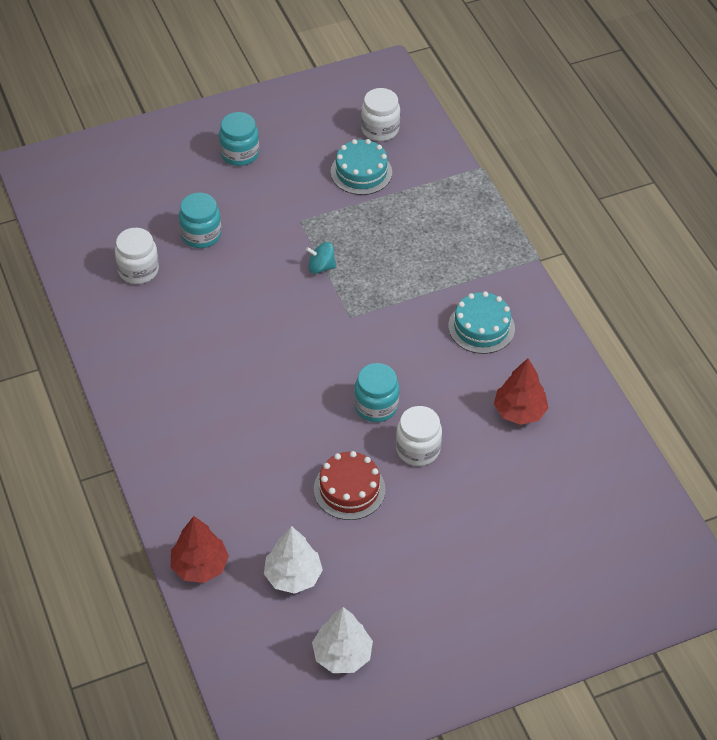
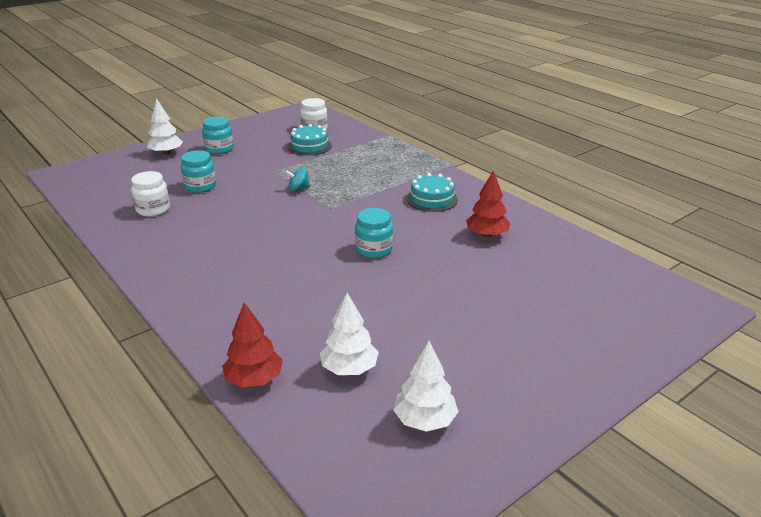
camera: 15 degrees left, 20 degrees down
red cake [314,451,385,520] -> none
white jar [396,406,442,466] -> none
none -> white tree [147,98,183,155]

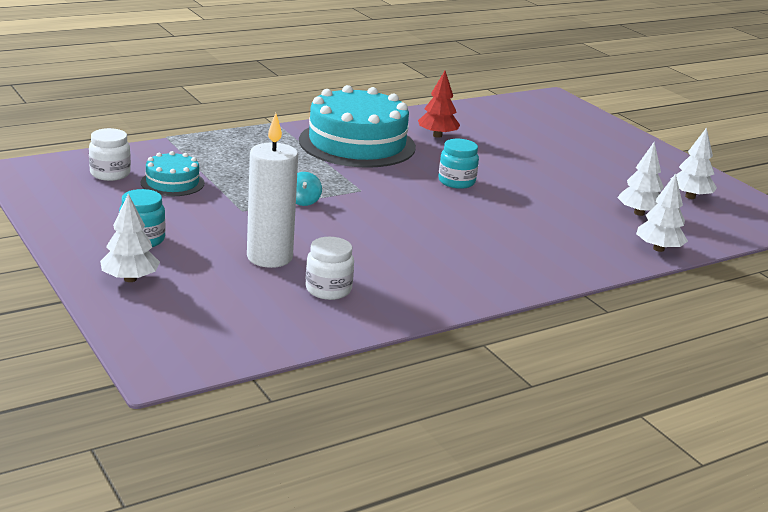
camera: 85 degrees left, 5 degrees down
turquoise jar [181,150,216,193] -> white candle [247,113,298,268]
red tree [222,303,283,387] -> white tree [636,174,688,252]
turquoise cake [407,173,458,212] -> turquoise cake [299,85,416,168], size x2.08

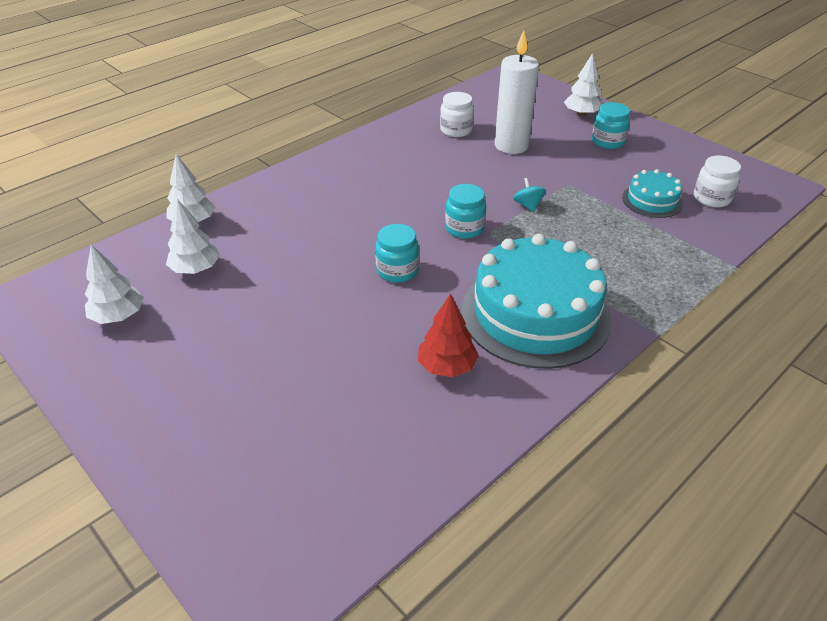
camera: 170 degrees right, 15 degrees up
none -> turquoise jar [445,184,486,239]

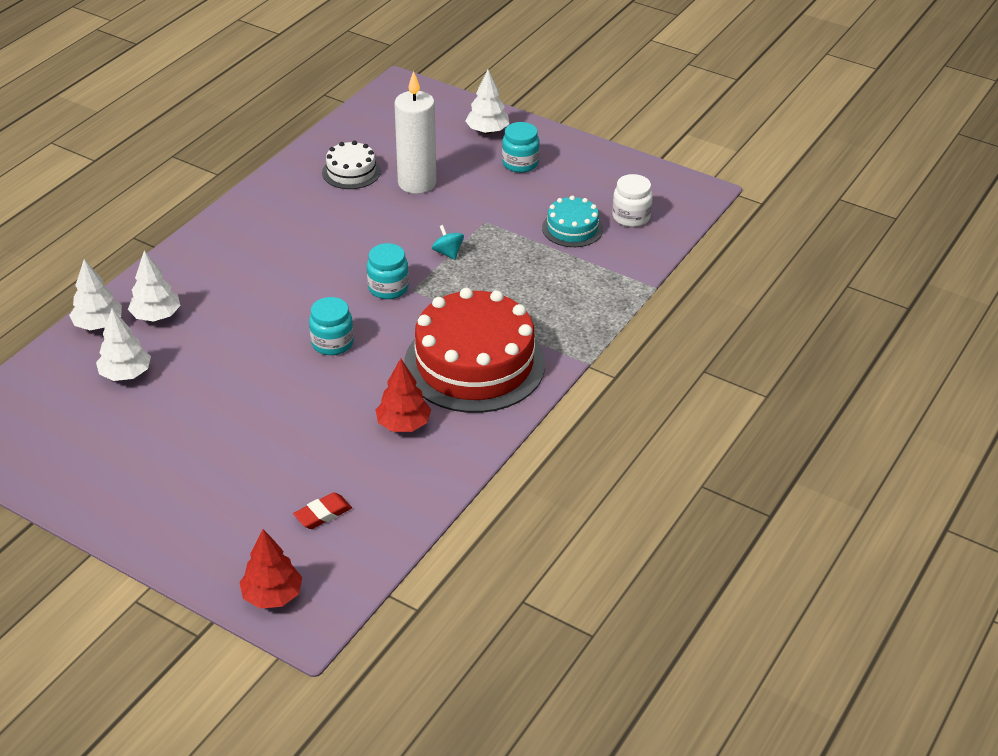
camera: 15 degrees left, 0 degrees up
white tree [85,245,144,324] -> white tree moved to [128,251,181,322]
white jar [440,92,474,137] -> white cake [322,141,381,189]
turquoise cake [462,234,612,369] -> red cake [404,288,545,413]
none -> red tree [239,529,302,609]
none -> red eraser [293,493,352,529]

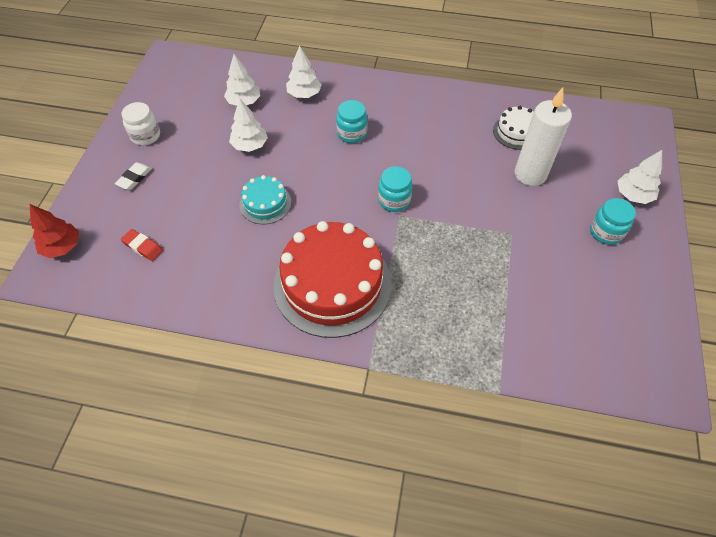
camera: 70 degrees right, 15 degrees up
white tree [69,259,122,330] -> white tree moved to [229,98,268,152]
turquoise jar [309,297,354,355] -> turquoise jar moved to [336,100,368,143]
red tree [376,358,431,432] -> none
turquoise spinning top [432,225,464,260] -> none
turquoise cake [542,196,603,247] -> turquoise cake moved to [240,175,291,224]
white jar [612,174,653,227] -> white jar moved to [121,102,160,146]
none -> white eraser [115,162,152,190]

